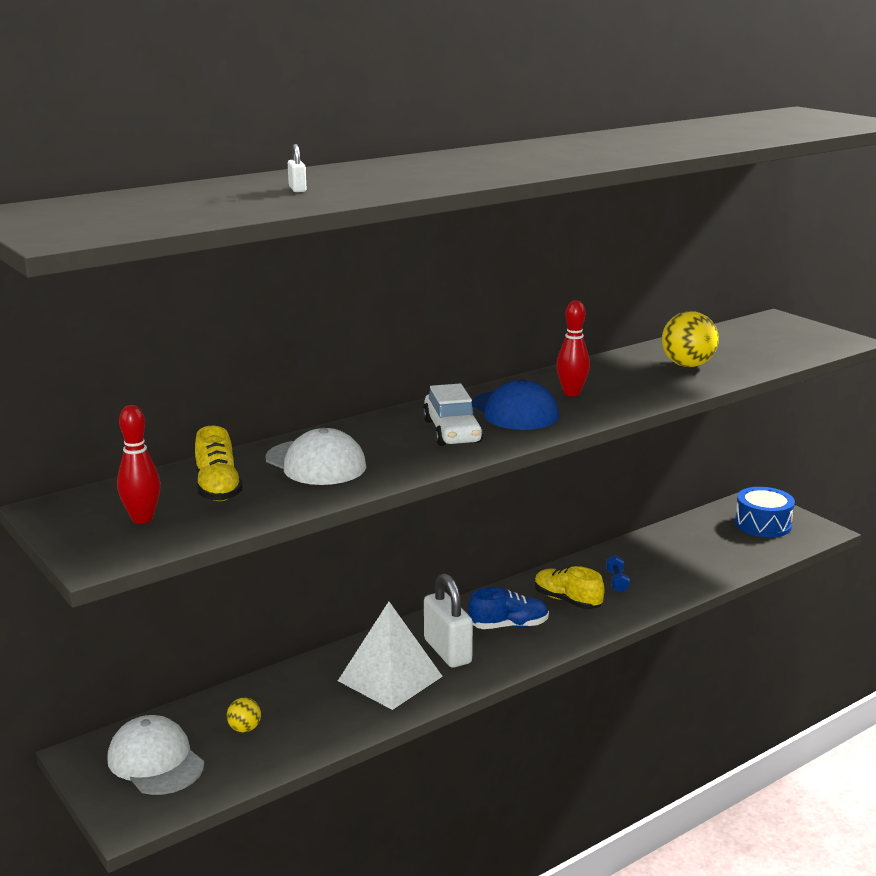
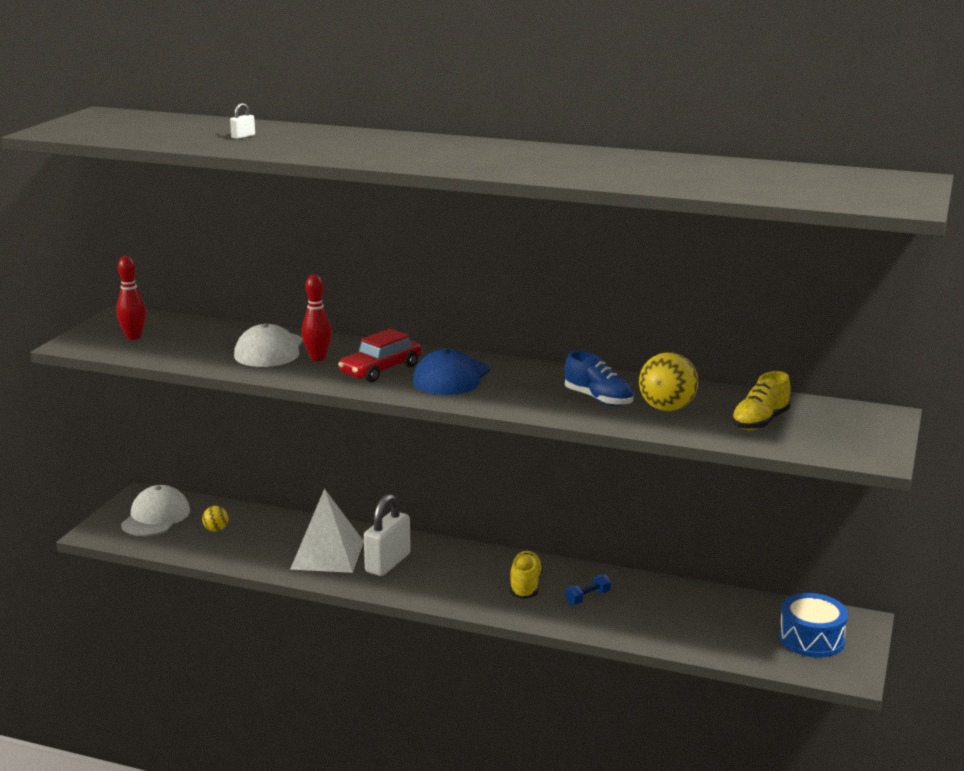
camera: 55 degrees right, 0 degrees up
yellow shoe [195,426,243,501] -> yellow shoe moved to [731,371,791,430]
white car [423,383,483,446] -> red car [338,329,421,382]
blue shoe [468,587,549,629] -> blue shoe moved to [565,351,633,406]
red bowling pin [556,300,590,396] -> red bowling pin moved to [302,274,332,361]

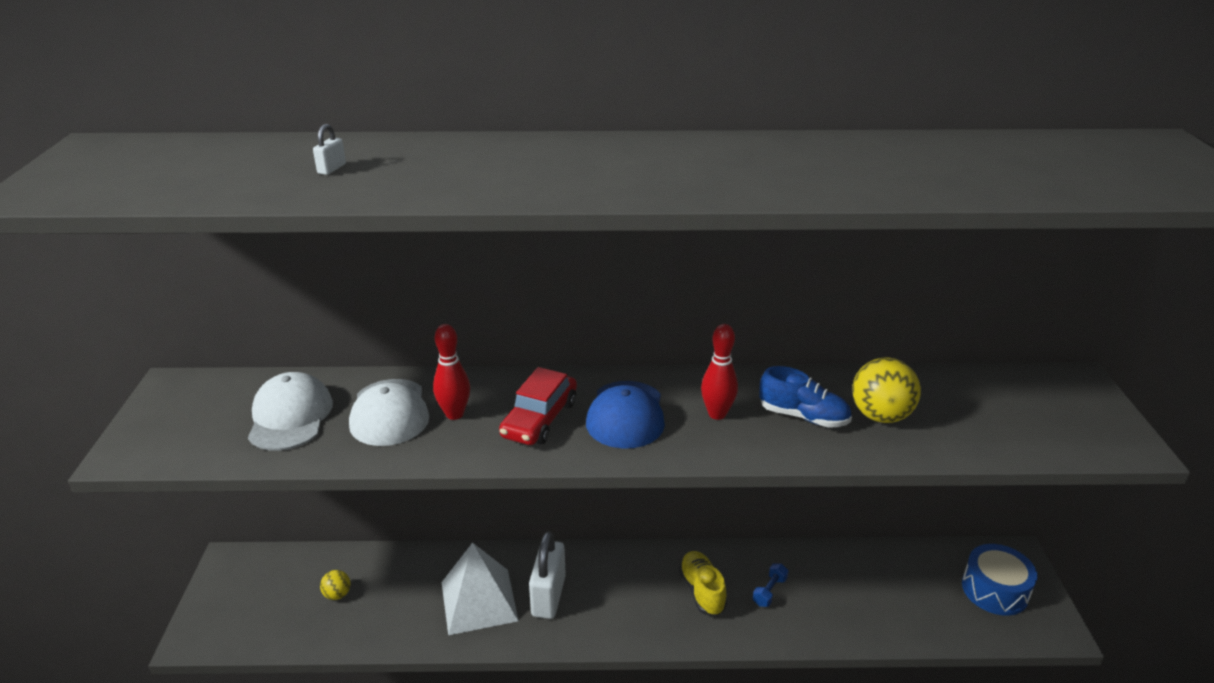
camera: 20 degrees left, 10 degrees up
red bowling pin [116,256,146,340] -> red bowling pin moved to [701,324,738,420]
white cap [121,485,190,536] -> white cap moved to [248,372,333,451]
yellow shoe [731,371,791,430] -> none

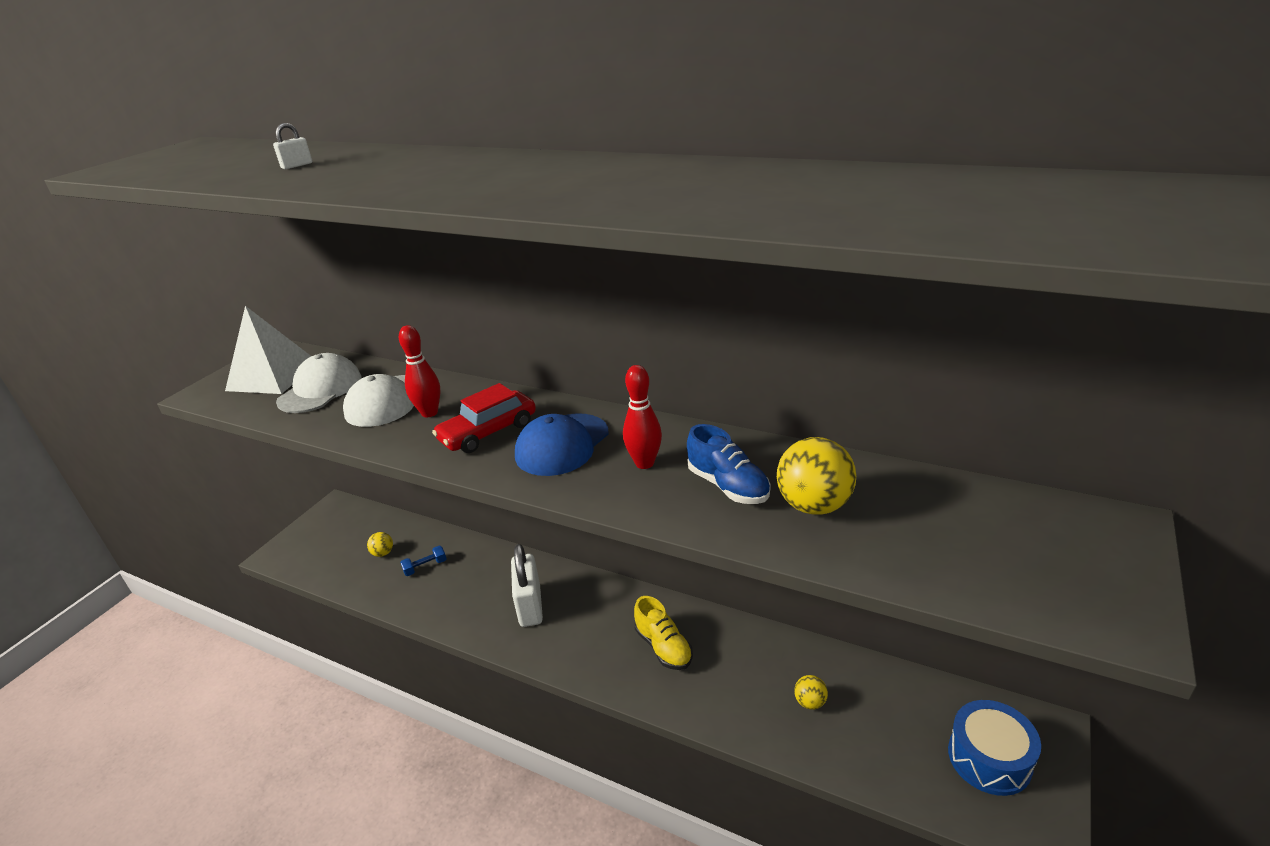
camera: 30 degrees right, 0 degrees up
white pyramid [442,542,519,635] -> white pyramid moved to [225,306,311,394]
white padlock [529,531,566,619] -> white padlock turned 45 degrees counterclockwise [511,544,543,627]
yellow shoe [679,551,727,616] -> yellow shoe turned 135 degrees clockwise [634,596,693,670]
blue dumbbell [752,563,789,607] -> blue dumbbell moved to [400,546,447,576]
none -> yellow ball [794,675,828,710]

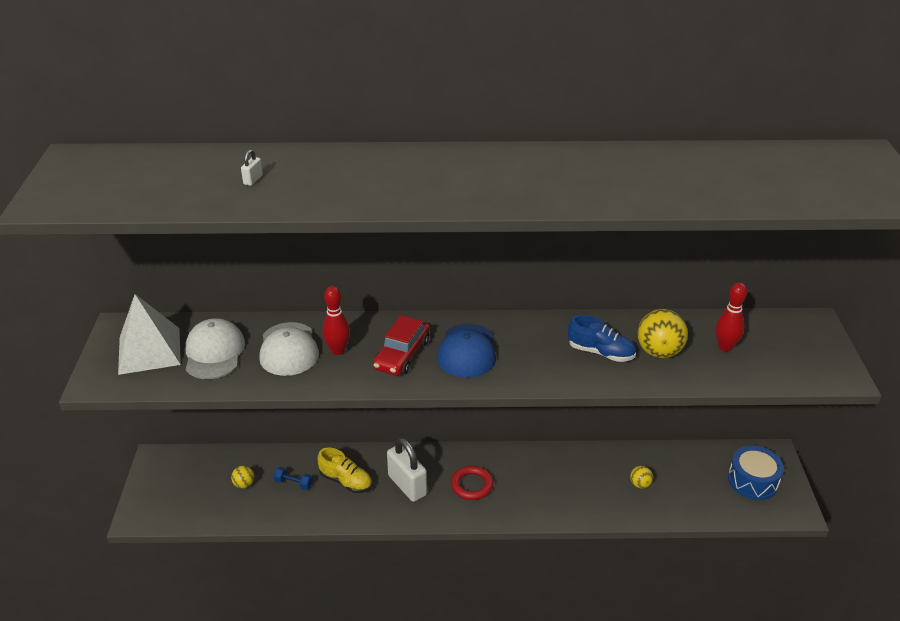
camera: 30 degrees left, 5 degrees up
blue dumbbell [400,546,447,576] -> blue dumbbell turned 75 degrees clockwise [273,467,313,490]
red bowling pin [623,365,662,469] -> red bowling pin moved to [716,283,747,352]
yellow shoe [634,596,693,670] -> yellow shoe moved to [318,448,372,493]
none -> red ring [451,466,493,500]

